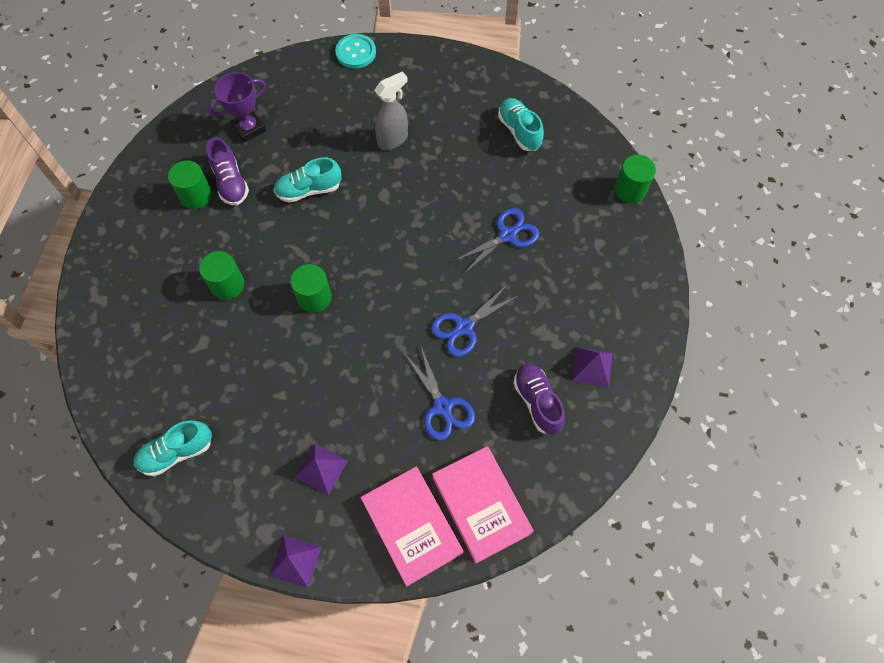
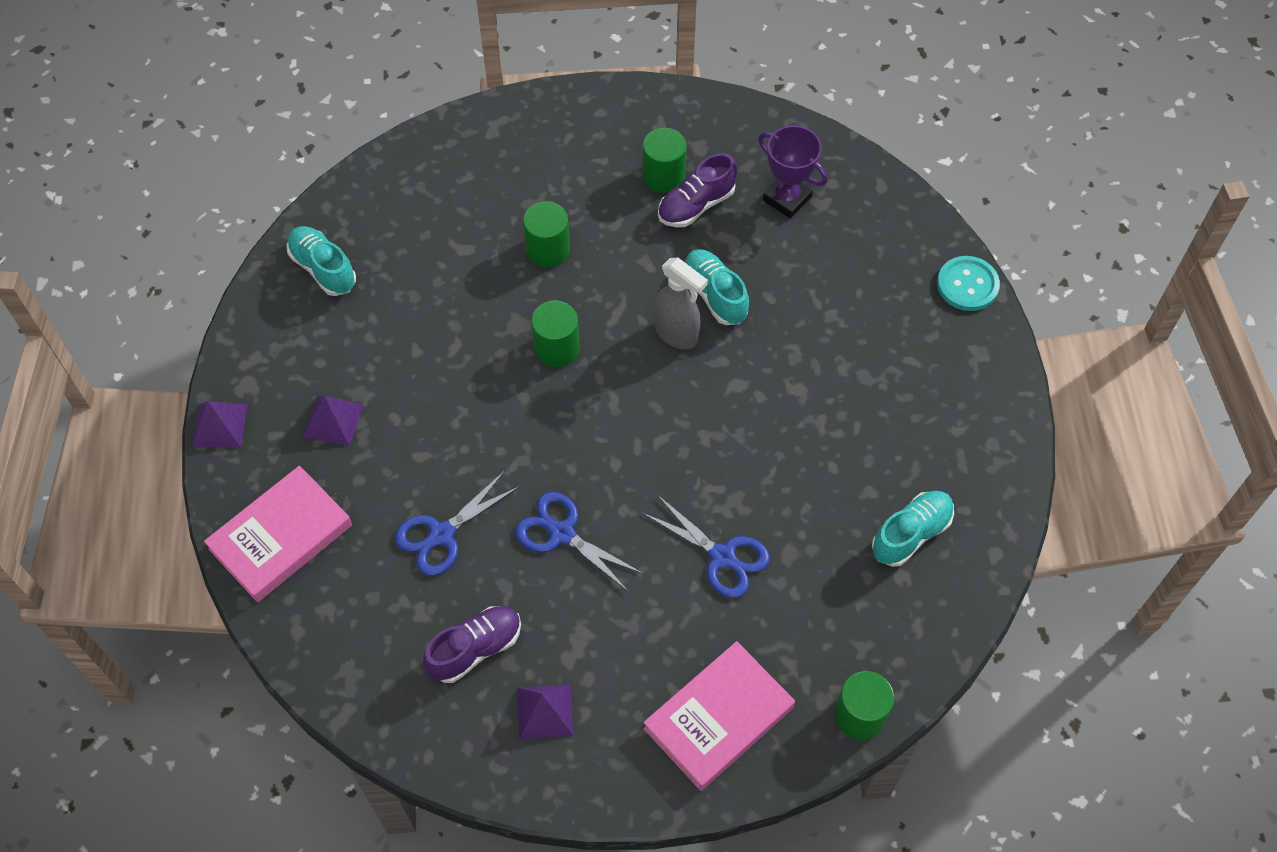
camera: 75 degrees right, 5 degrees down
grey spray bottle [374,71,408,150] -> grey spray bottle moved to [654,258,708,350]
pink book [432,446,533,563] -> pink book moved to [643,641,795,791]

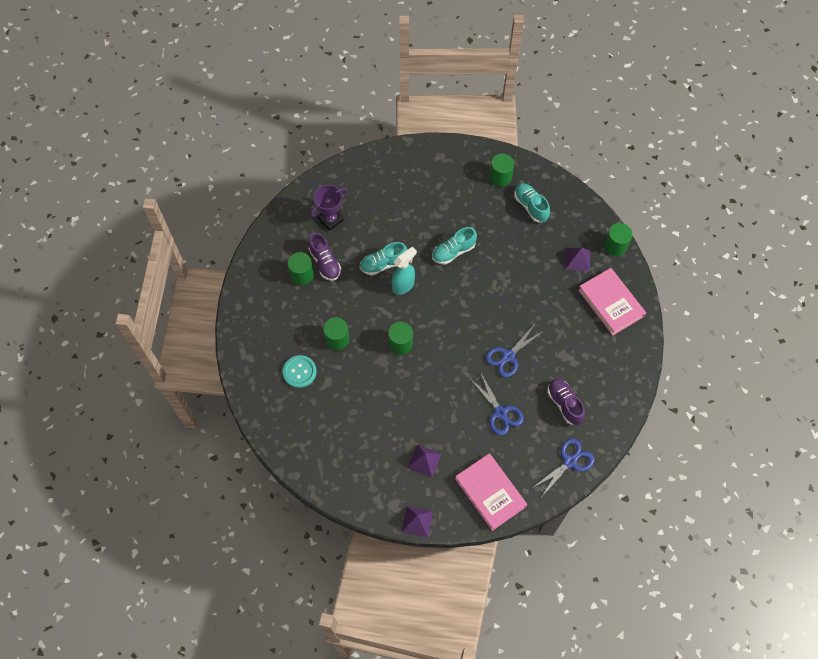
camera: 80 degrees left, 5 degrees up
turquoise shoe [287,226,356,296] -> turquoise shoe moved to [432,227,477,265]
purple pyramid [517,684,573,740] -> purple pyramid moved to [565,248,590,271]
blue scissors [642,495,770,598] -> blue scissors moved to [532,438,595,496]
grey spray bottle [654,258,708,350] -> turquoise spray bottle [392,246,417,295]
turquoise button [937,256,1000,311] -> turquoise button moved to [283,355,317,388]
none -> green cylinder [489,154,514,187]

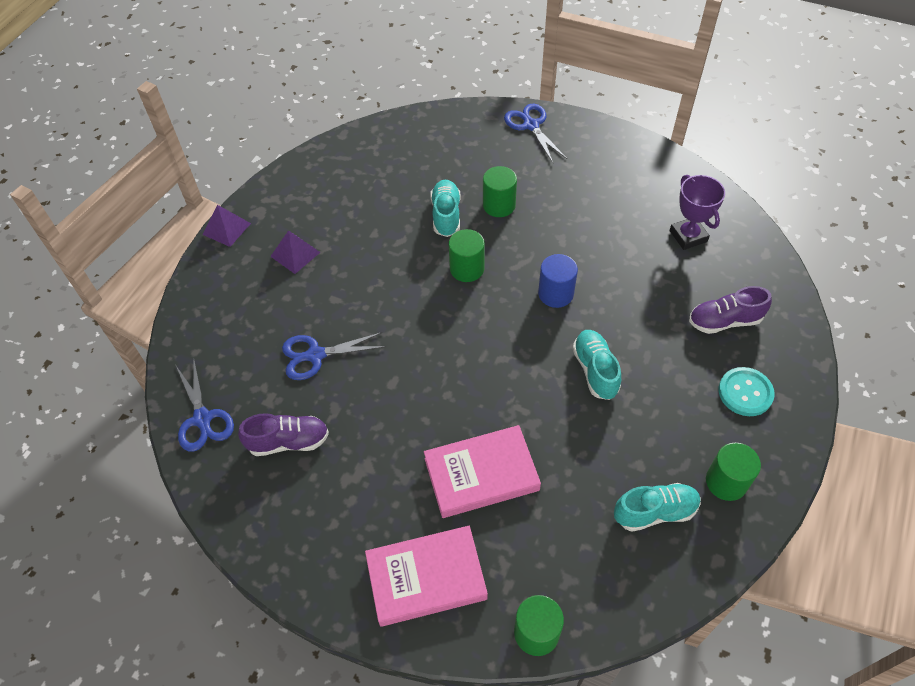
camera: 110 degrees right, 10 degrees down
turquoise button [283,355,317,388] -> turquoise button moved to [719,367,775,416]
green cylinder [287,252,314,285] -> none
purple shoe [309,232,341,281] -> purple shoe moved to [689,286,772,334]
turquoise shoe [360,242,408,275] -> turquoise shoe moved to [430,180,461,237]
turquoise spray bottle [392,246,417,295] -> blue cylinder [538,254,578,308]
pink book [455,453,527,531] -> pink book moved to [424,425,541,518]
blue scissors [486,324,545,377] -> blue scissors moved to [504,104,567,163]
purple pyramid [565,248,590,271] -> none

